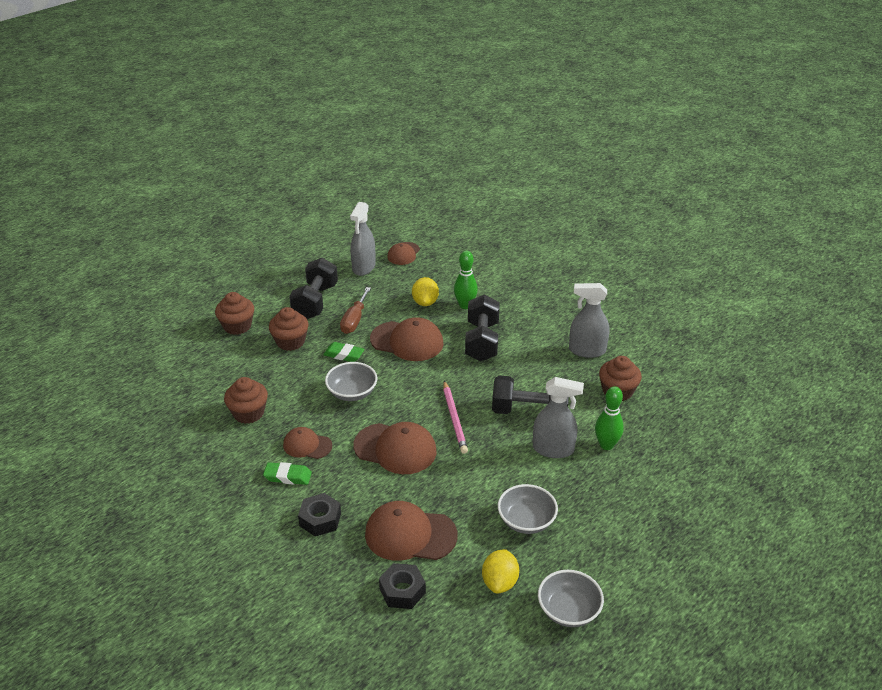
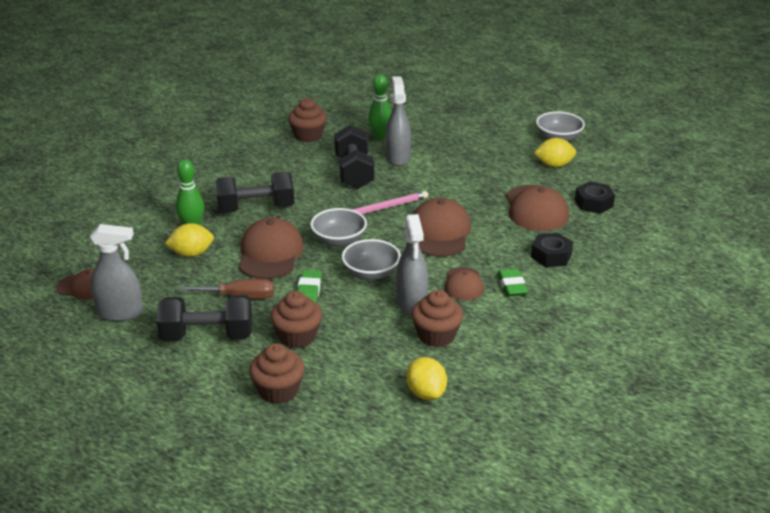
camera: 105 degrees left, 5 degrees down
grey bowl [498,484,558,534] -> grey bowl moved to [310,208,367,247]
grey spray bottle [569,283,610,358] -> grey spray bottle moved to [396,214,428,315]
none -> yellow lemon [406,357,447,400]

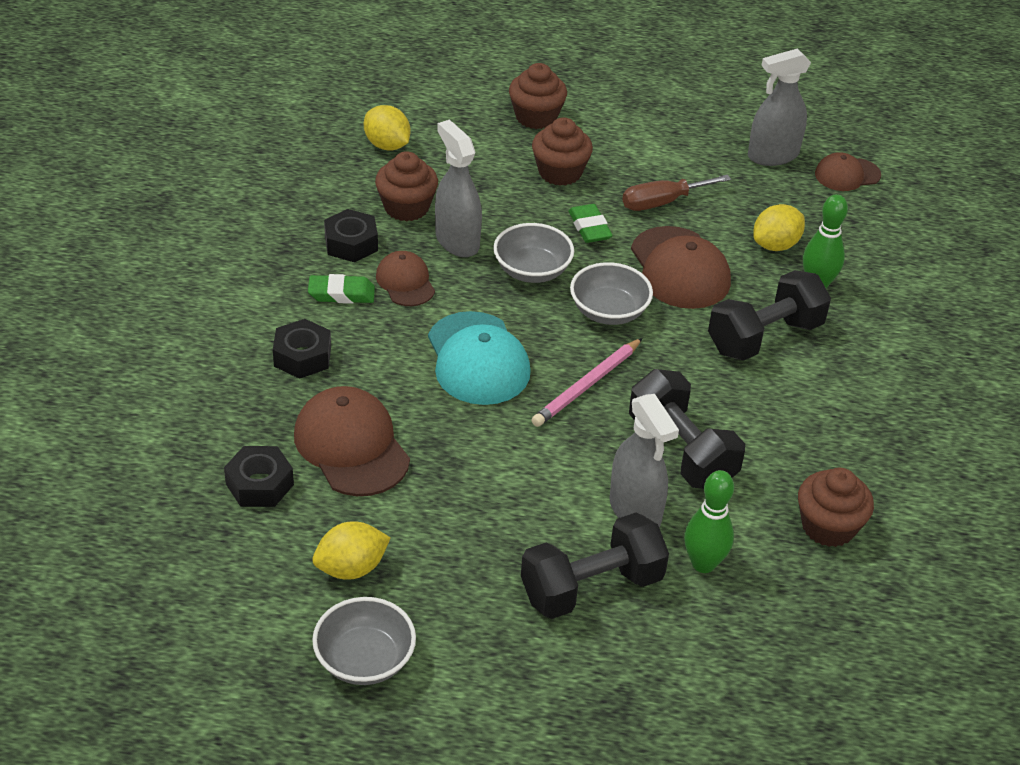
camera: 155 degrees right, 10 degrees up
black dumbbell [157,295,252,342] -> black dumbbell moved to [521,513,669,619]
brown cap [413,198,471,257] -> turquoise cap [428,311,531,405]
green eraser [498,269,528,297] -> green eraser turned 60 degrees counterclockwise [308,274,375,304]
none -> black nut [324,209,378,262]

